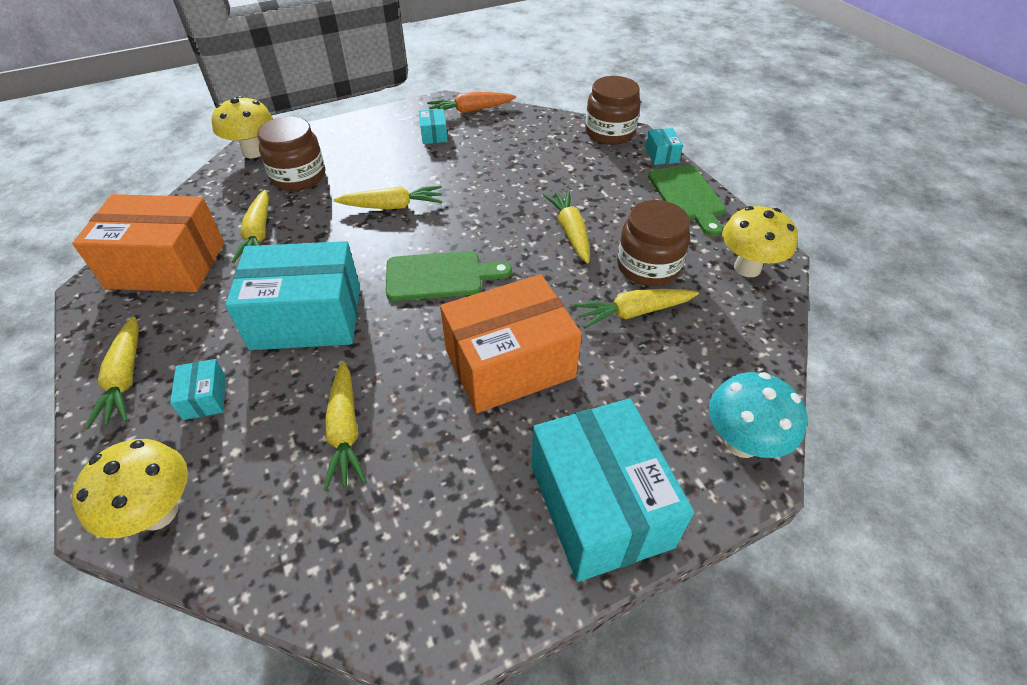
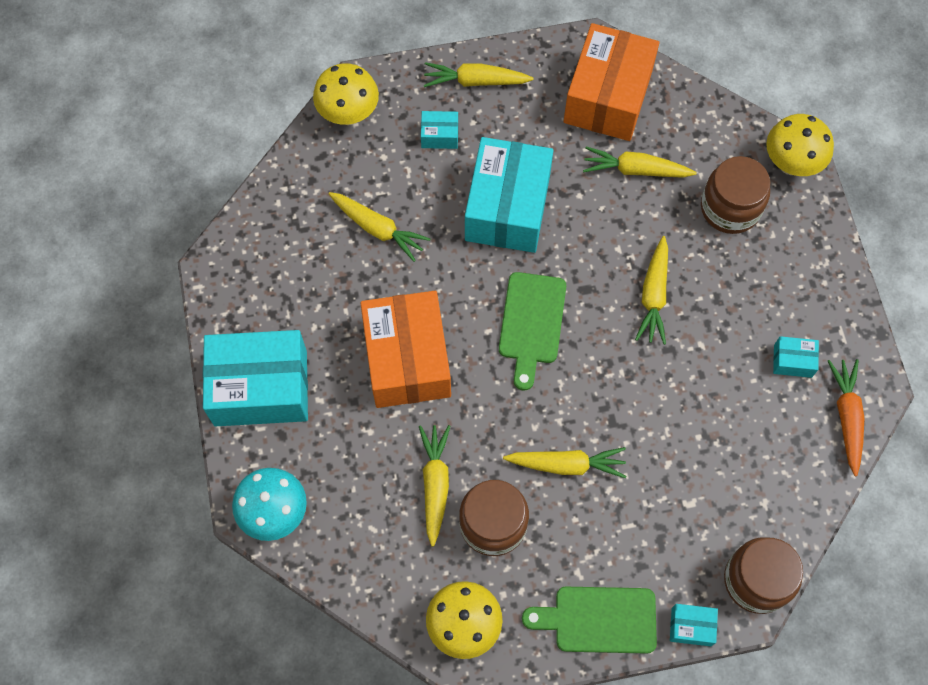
camera: 105 degrees right, 20 degrees up
yellow carrot [323,361,367,491] -> yellow carrot turned 150 degrees counterclockwise [329,192,430,262]

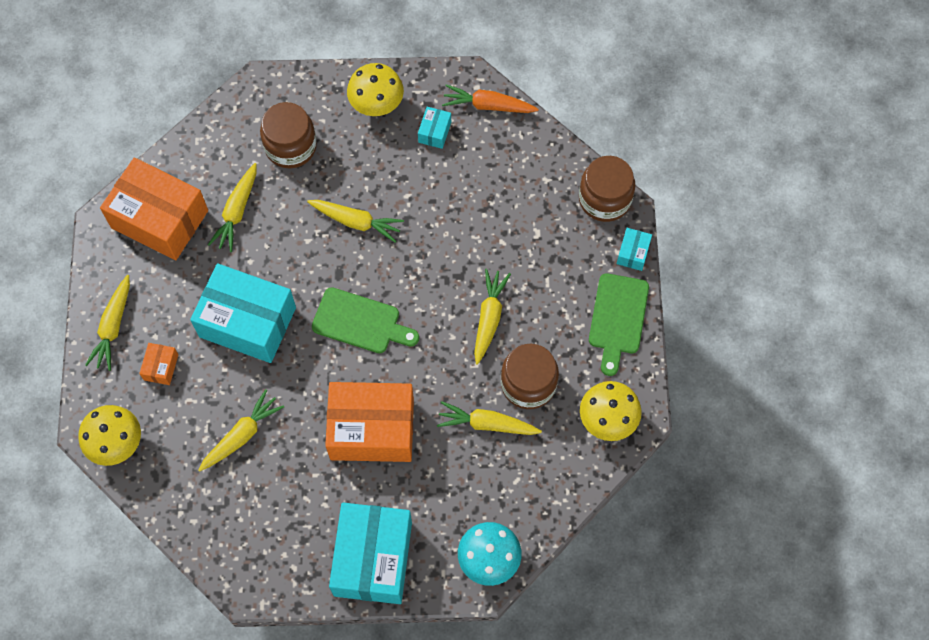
camera: 80 degrees left, 0 degrees up
turquoise box [421,111,458,149] -> orange box [139,343,179,385]
yellow mushroom [766,114,834,176] -> yellow mushroom moved to [347,63,404,116]

